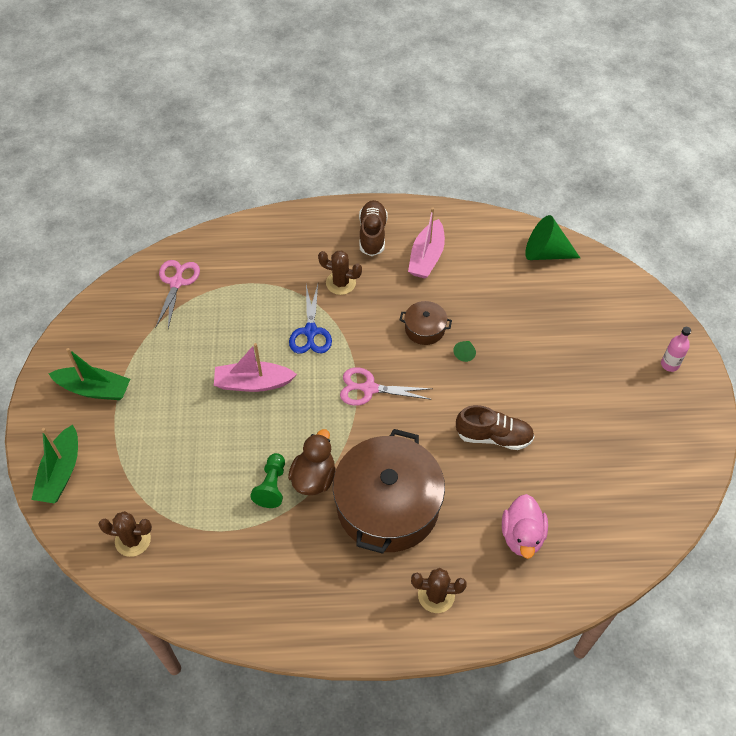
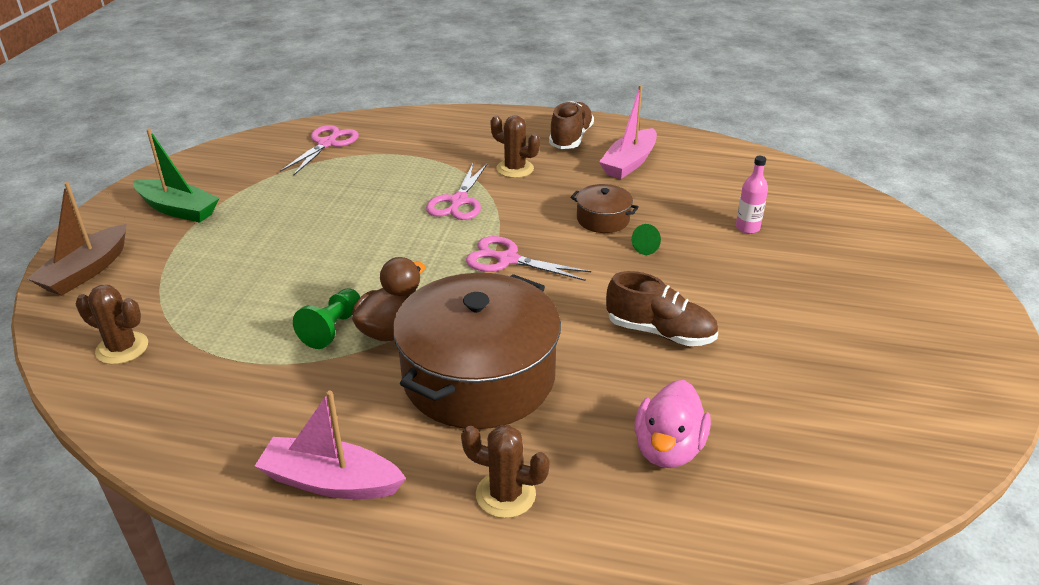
camera: 15 degrees right, 20 degrees down
green boat [31,425,78,504] -> brown boat [27,182,126,296]
pink boat [214,343,297,392] -> pink boat moved to [255,391,406,499]
blue scissors [289,285,332,354] -> pink scissors [426,163,488,220]
green cone [525,215,580,260] -> none
pink bottle [661,327,691,372] -> pink bottle moved to [736,156,768,234]

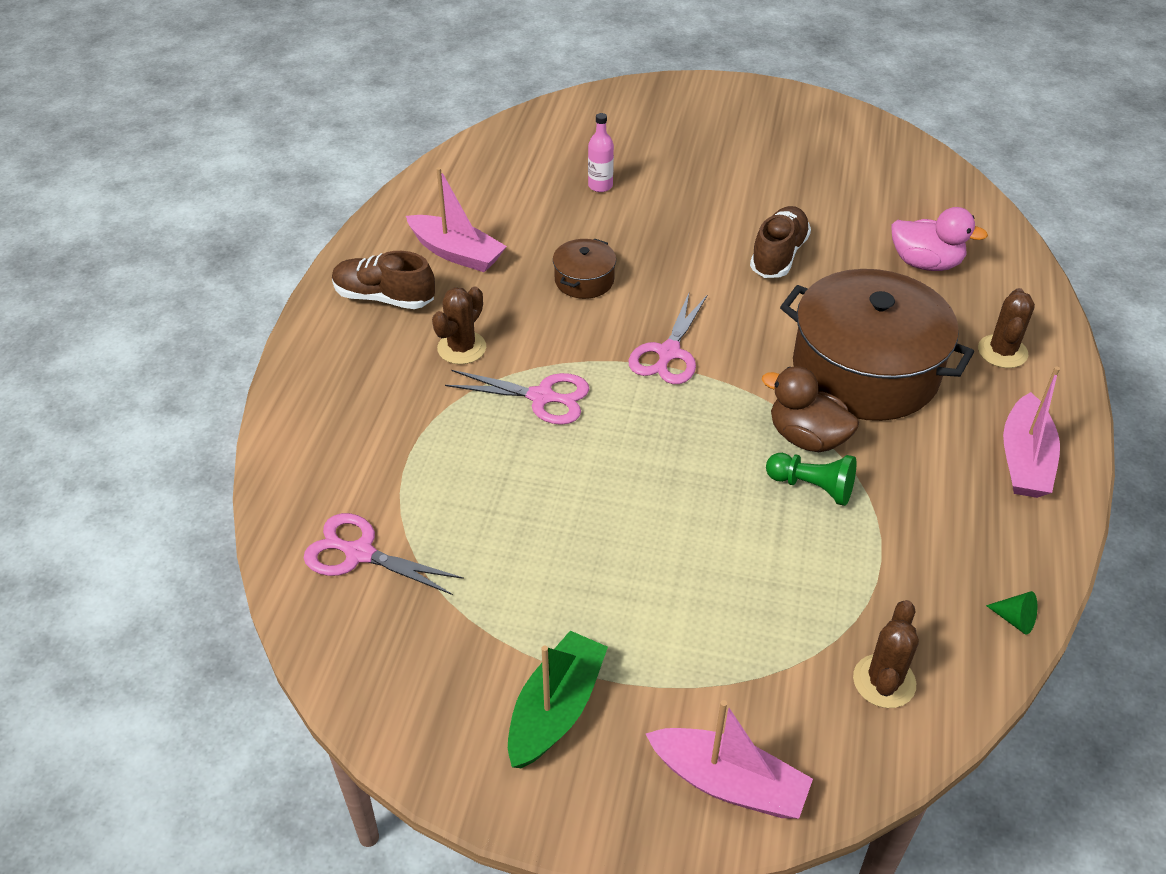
camera: 90 degrees left, 10 degrees up
brown boat [27,182,126,296] -> pink boat [646,700,813,819]
green cone [632,224,661,255] -> green cone moved to [986,591,1037,635]

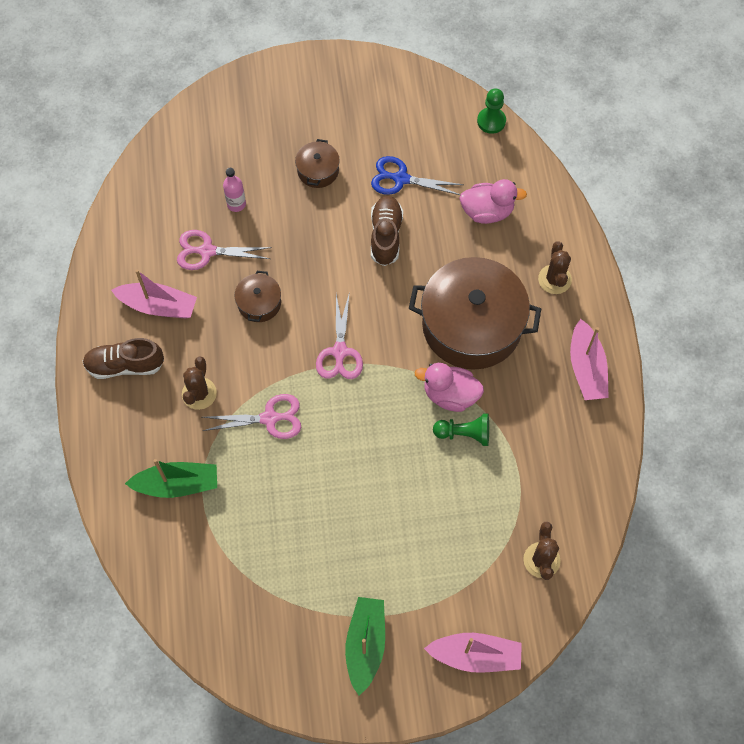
camera: 20 degrees left, 20 degrees up
pink scissors [304,513,464,595] -> pink scissors moved to [177,230,272,270]
brown duck [762,366,859,452] -> pink duck [415,363,484,412]
green cone [986,591,1037,635] -> none
none -> green boat [125,459,217,498]
none -> brown pot [295,139,340,188]
none -> blue scissors [371,156,464,195]
none -> green pawn [477,89,506,134]

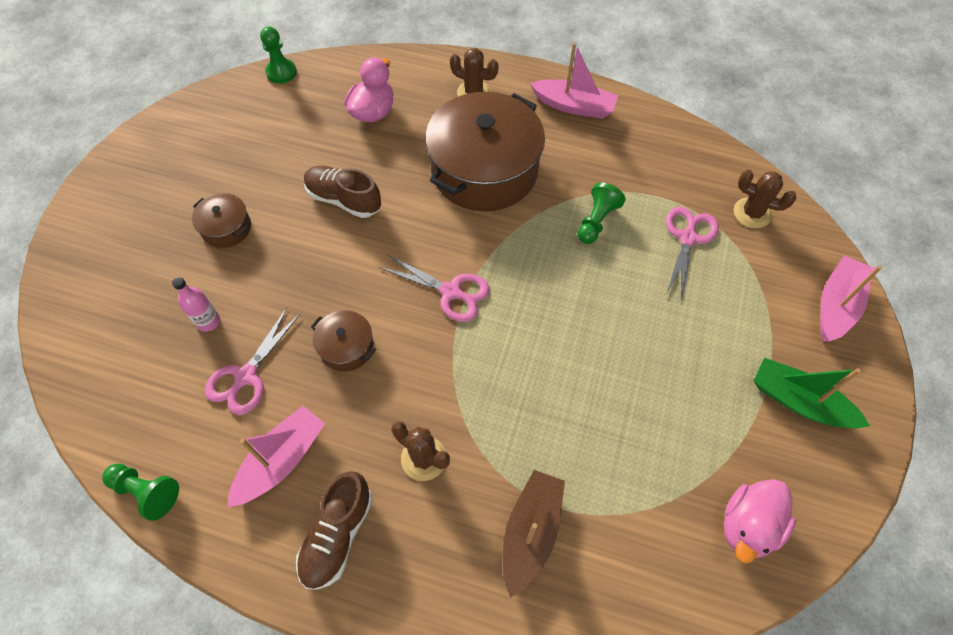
camera: 65 degrees left, 5 degrees down
green boat [125,459,217,498] -> brown boat [503,470,565,598]
pink scissors [203,394,301,439] -> pink scissors moved to [666,207,719,299]
blue scissors [371,156,464,195] -> none
pink duck [415,363,484,412] -> pink duck moved to [724,479,796,563]
none -> green pawn [102,463,179,521]

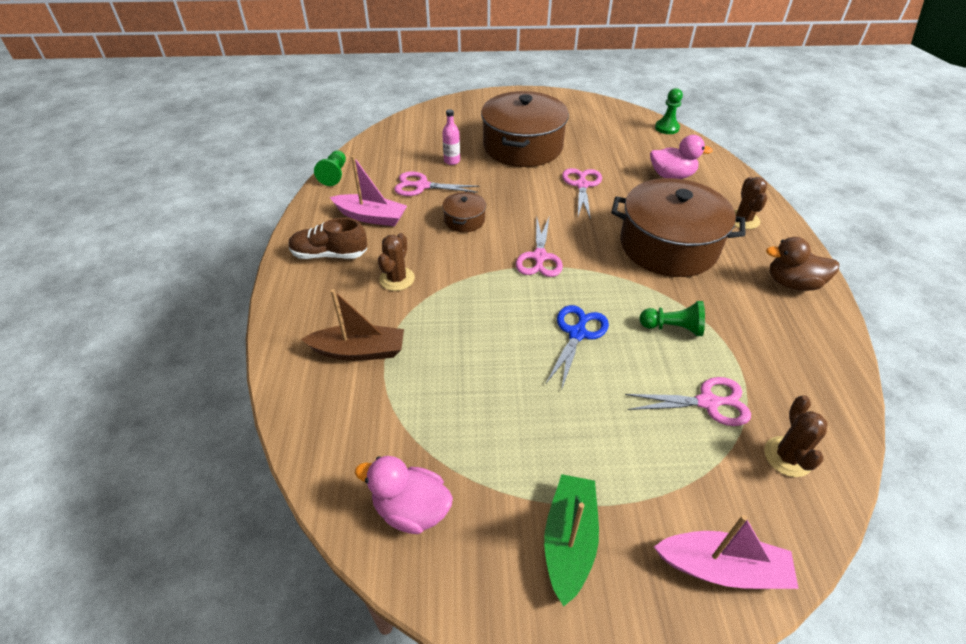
camera: 70 degrees right, 15 degrees down
brown pot [192,193,251,248] -> brown pot [481,91,569,167], size x2.27
brown shoe [304,166,381,218] -> pink scissors [562,168,602,220]
pink boat [530,43,618,119] -> brown duck [766,237,839,291]
none -> blue scissors [546,305,609,391]

